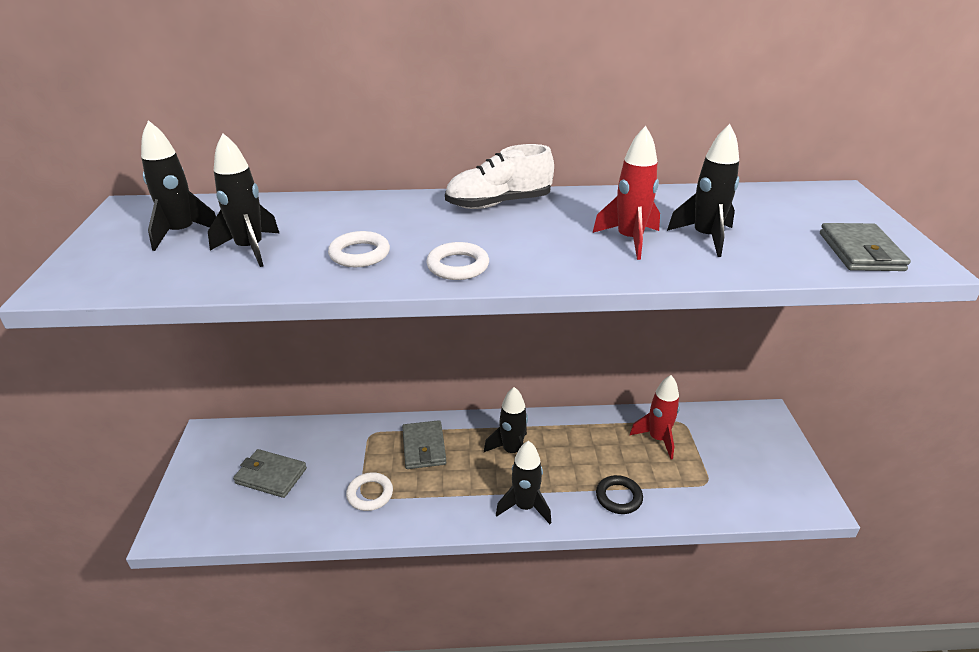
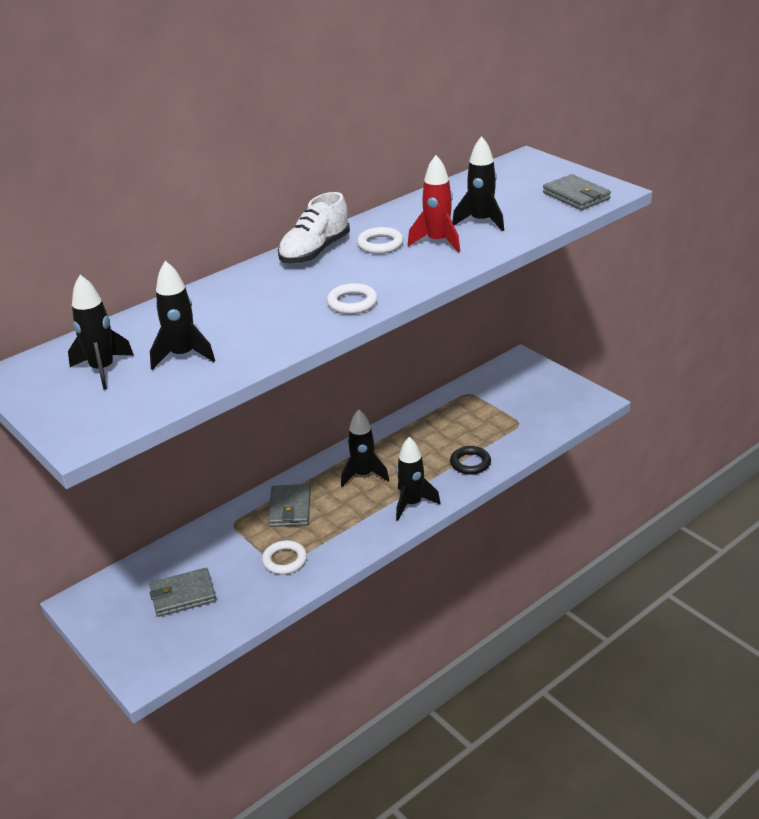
camera: 35 degrees left, 0 degrees up
white ring [328,231,390,267] -> white ring moved to [357,227,403,254]
grey wallet [402,420,447,469] -> grey wallet turned 45 degrees clockwise [268,484,311,527]
red rocket [630,375,680,459] -> none

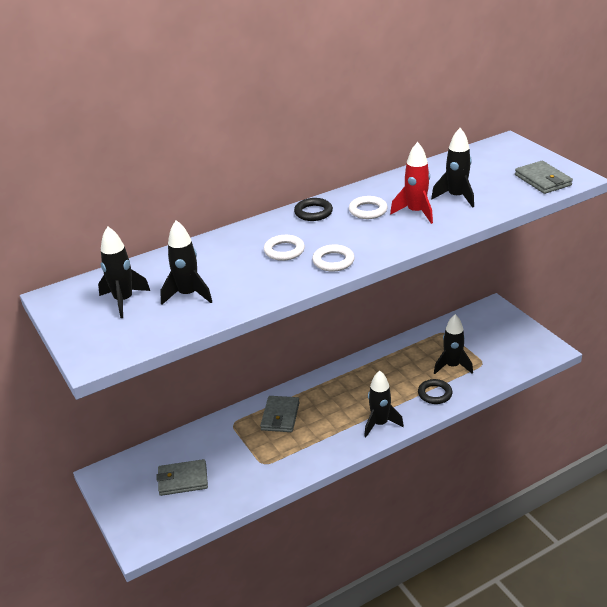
camera: 10 degrees right, 0 degrees up
white ring [262,540,307,574] -> white ring moved to [264,235,305,261]
white shoe [278,192,350,264] -> black ring [294,198,333,221]
black rocket [341,409,389,487] -> black rocket moved to [434,314,473,374]

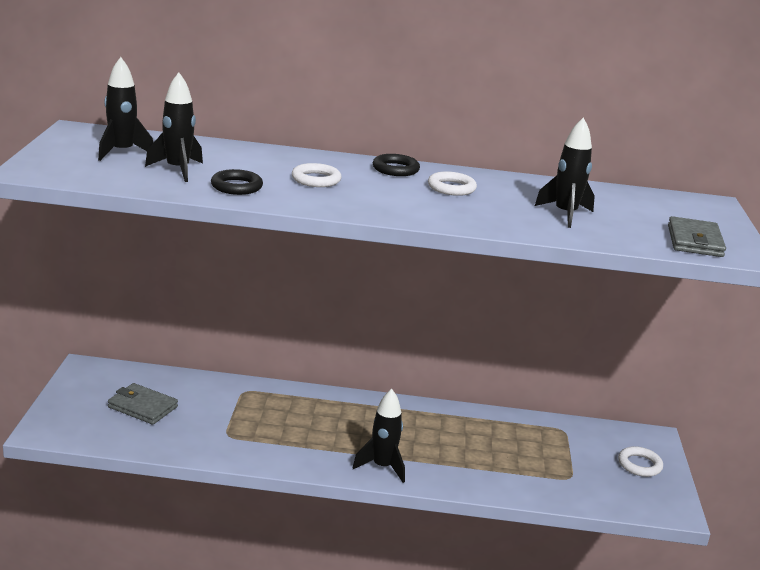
camera: 30 degrees right, 10 degrees down
grey wallet [260,396,300,432] -> none
white ring [312,245,354,271] -> white ring moved to [618,446,663,477]
red rocket [390,142,433,224] -> none
black ring [418,379,453,404] -> black ring moved to [211,169,263,195]
black rocket [434,314,473,374] -> none

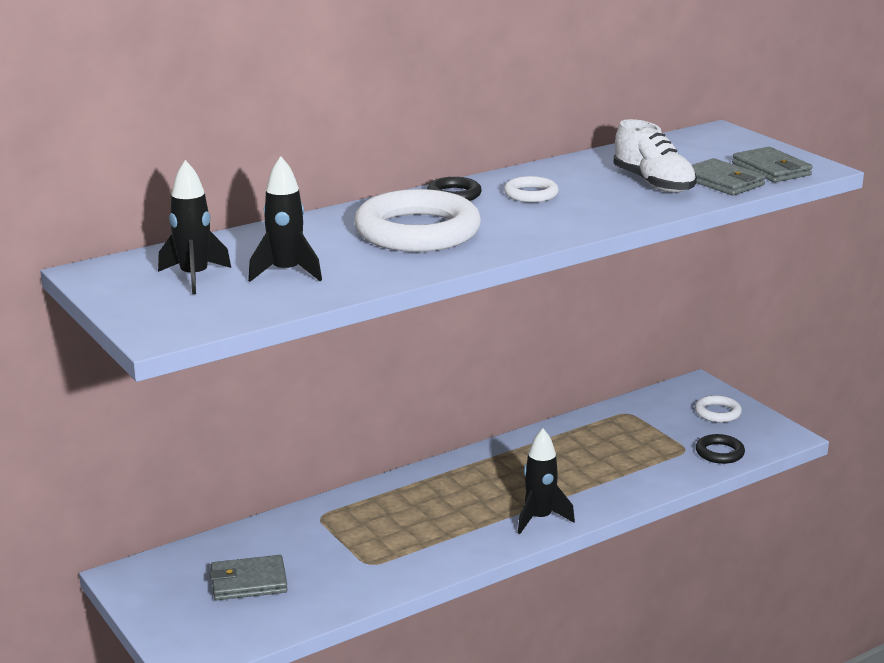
camera: 35 degrees left, 0 degrees up
black ring [211,169,263,195] -> black ring moved to [696,434,745,464]
white ring [292,163,341,187] -> white ring [354,189,481,252], size x2.17
black rocket [535,118,595,228] -> white shoe [614,119,697,193]
none -> grey wallet [692,158,766,196]

